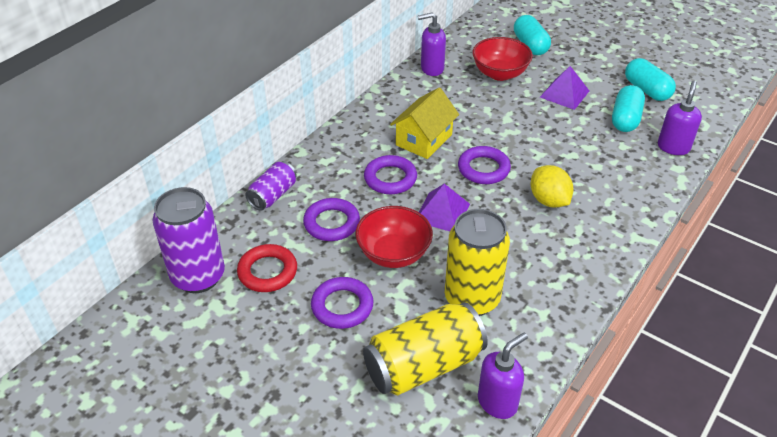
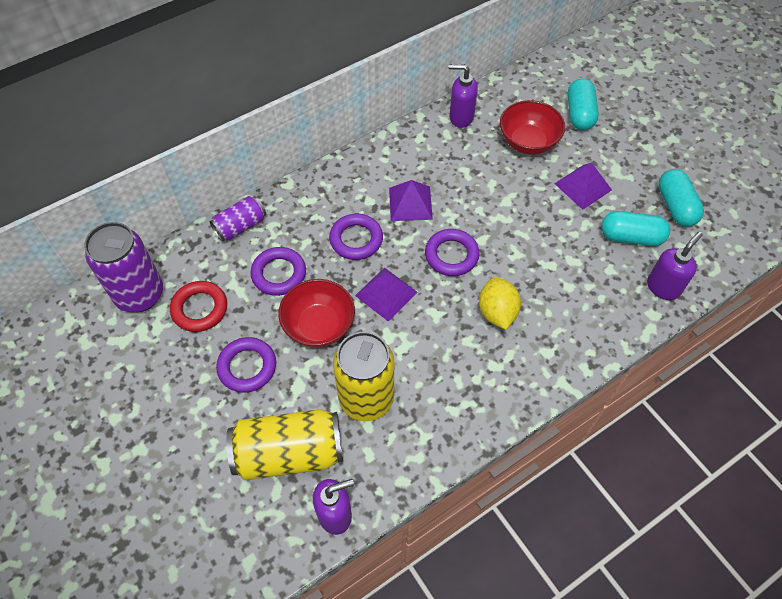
camera: 20 degrees right, 15 degrees up
yellow house [390,88,459,159] -> purple pyramid [389,180,433,221]
turquoise capsule [612,85,645,132] -> turquoise capsule turned 60 degrees clockwise [601,211,670,246]

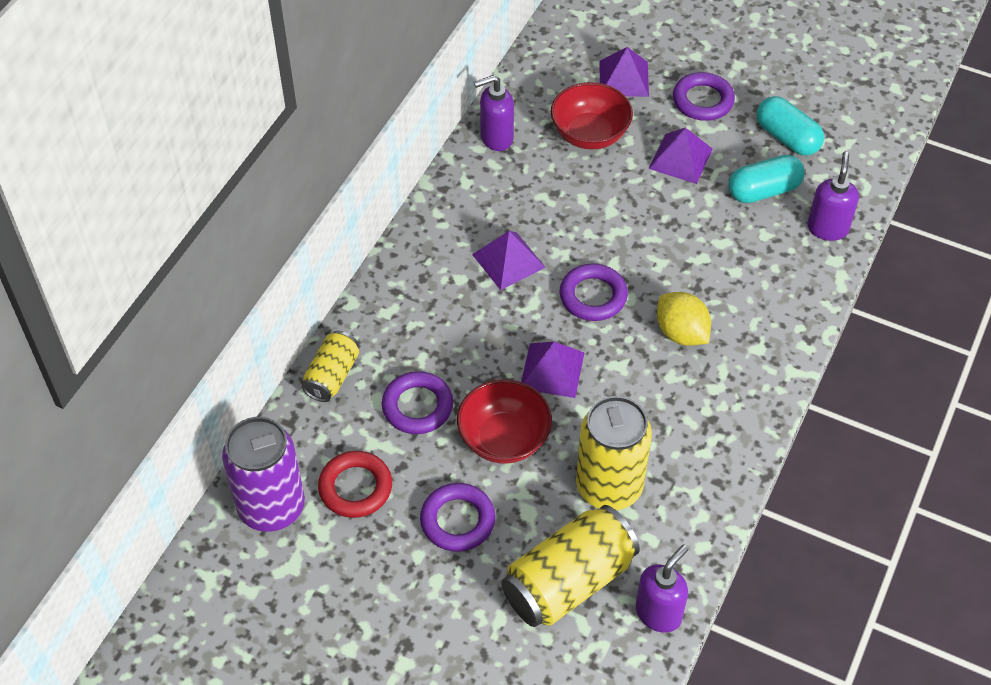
camera: 30 degrees left, 5 degrees down
purple can [210,196,266,242] -> yellow can [302,331,359,402]
purple ring [329,214,383,260] -> purple ring moved to [673,72,735,121]
turquoise capsule [568,78,599,130] -> purple pyramid [600,47,649,97]

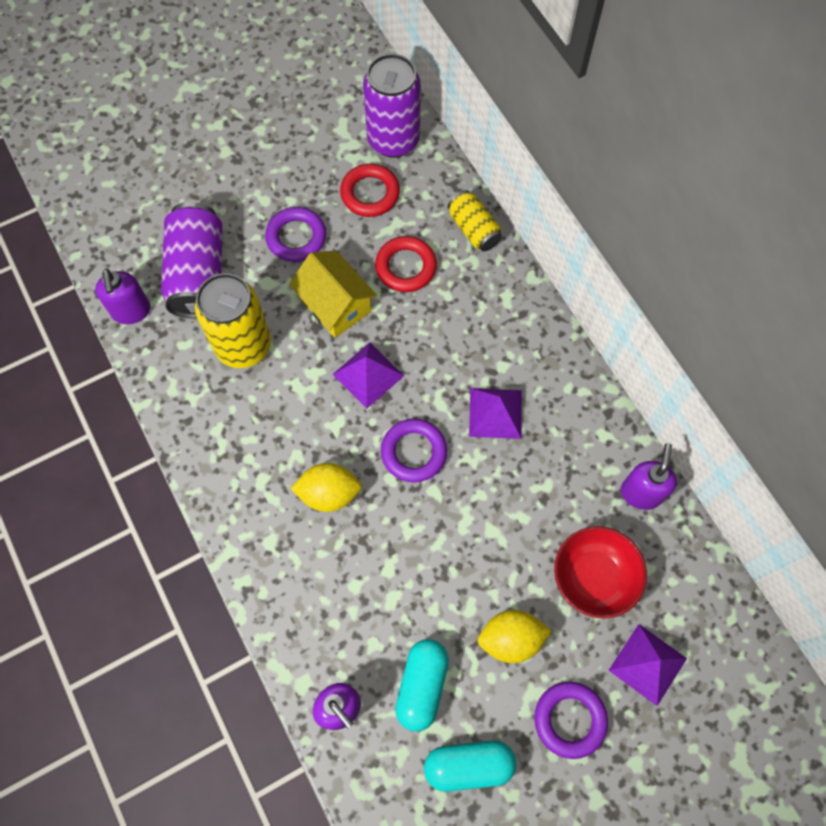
camera: 125 degrees right, 15 degrees up
purple ring [382,371,453,434] -> red ring [375,236,437,292]
red bowl [457,379,552,464] -> yellow house [289,251,377,338]
yellow can [501,505,640,627] -> purple can [161,202,222,318]
purple pyramid [648,128,713,184] -> yellow lemon [478,610,552,663]

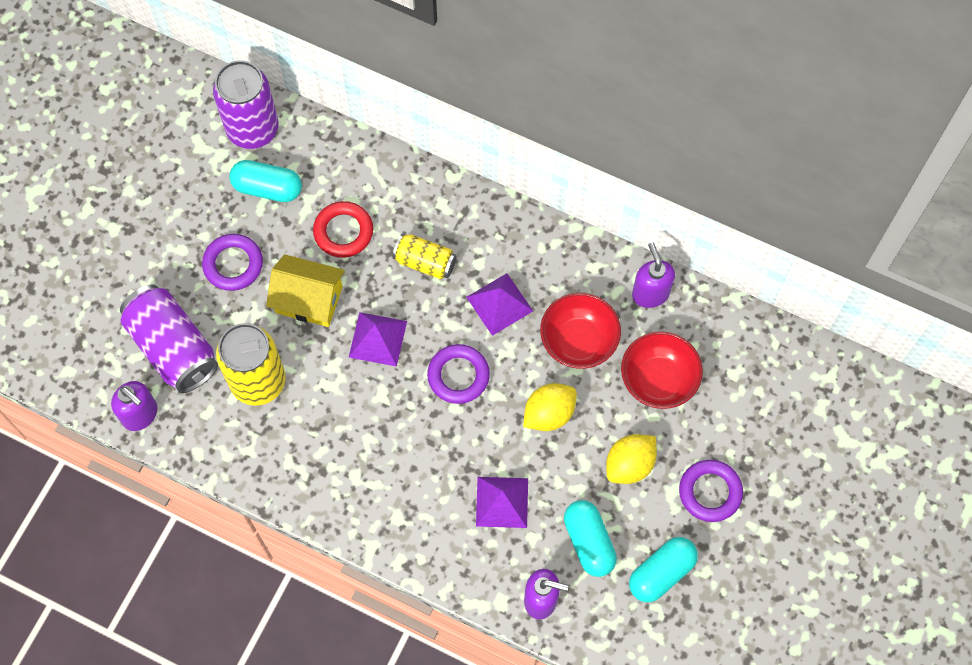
camera: 35 degrees left, 0 degrees up
yellow lemon [291,463,362,512] -> yellow lemon moved to [523,383,577,431]
red ring [340,164,400,217] -> turquoise capsule [229,160,302,202]
yellow can [448,190,502,251] -> yellow can moved to [393,234,457,279]
purple pyramid [609,624,687,706] -> purple pyramid moved to [476,477,528,528]
none -> red bowl [540,293,621,369]

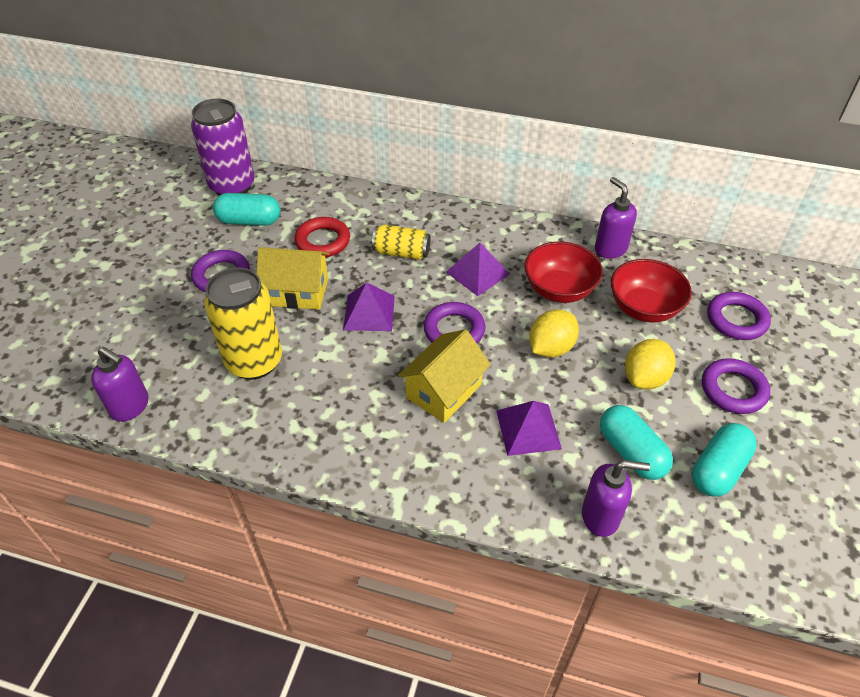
camera: 10 degrees left, 20 degrees down
purple can [120,284,218,393] -> none
none -> yellow house [398,329,491,423]
none -> purple ring [707,292,771,340]

